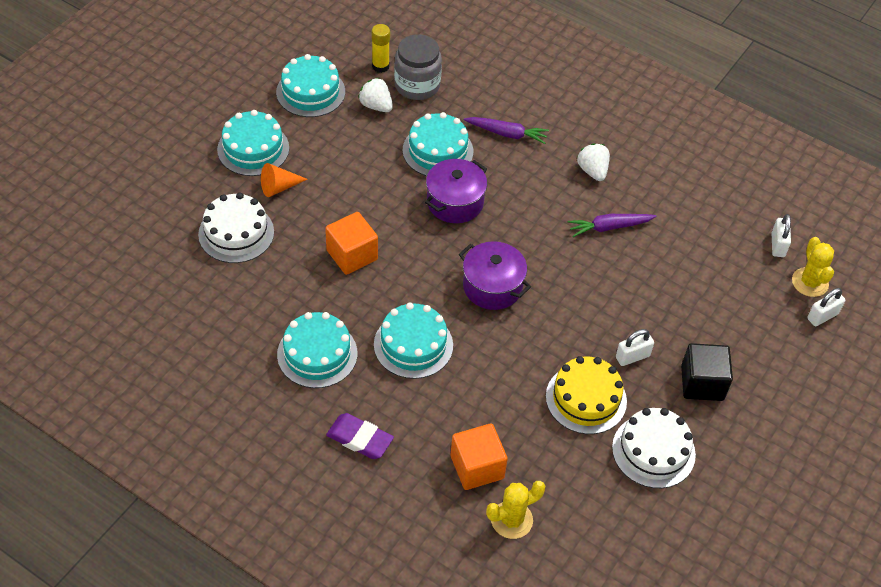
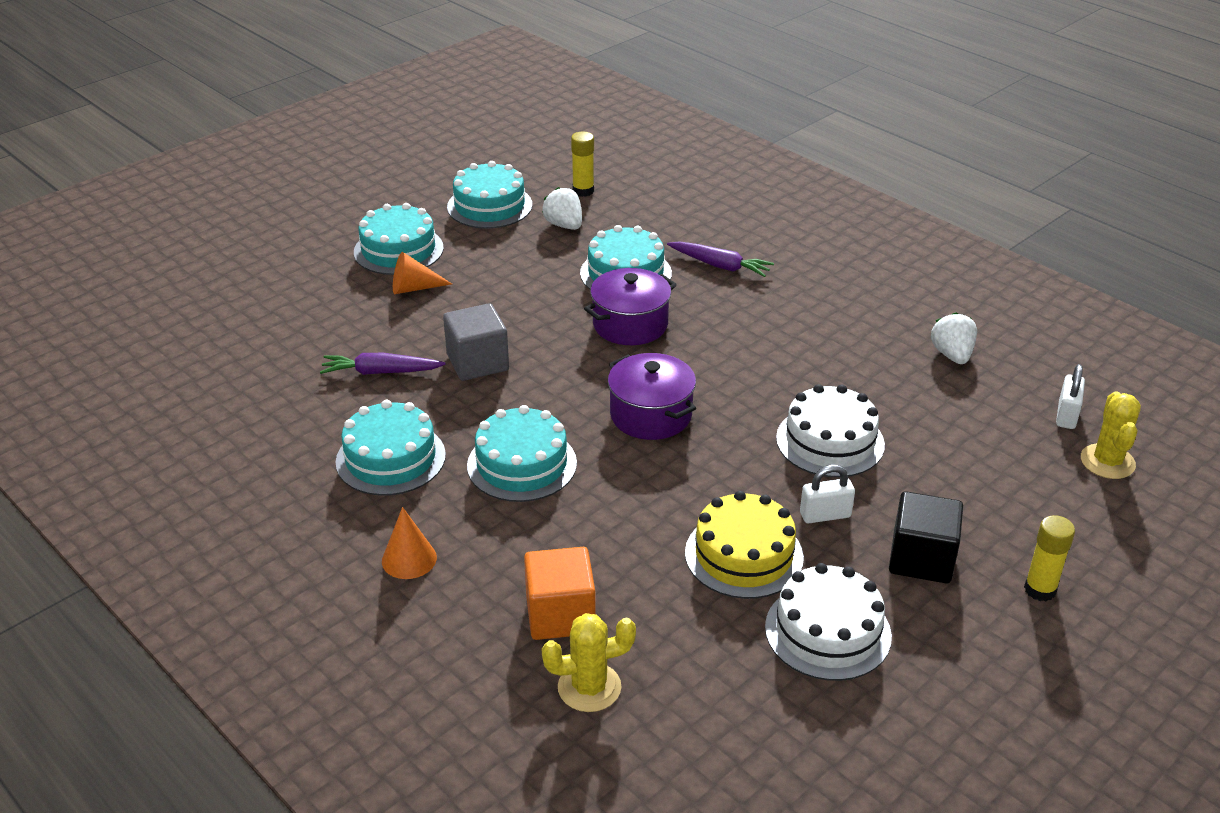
camera: 15 degrees right, 15 degrees down
white cake [198,193,274,263] -> white cake moved to [776,384,885,477]
orange cube [325,212,378,275] -> grey cube [443,303,509,381]
purple eraser [326,413,394,459] -> orange cone [382,507,437,579]
grey jar [394,34,442,100] -> none
purple carrot [568,214,657,237] -> purple carrot moved to [320,353,445,375]
white strawberry [577,143,610,181] -> white strawberry moved to [931,312,977,364]
white padlock [807,288,845,326] -> none
none -> yellow glue stick [1024,515,1075,601]

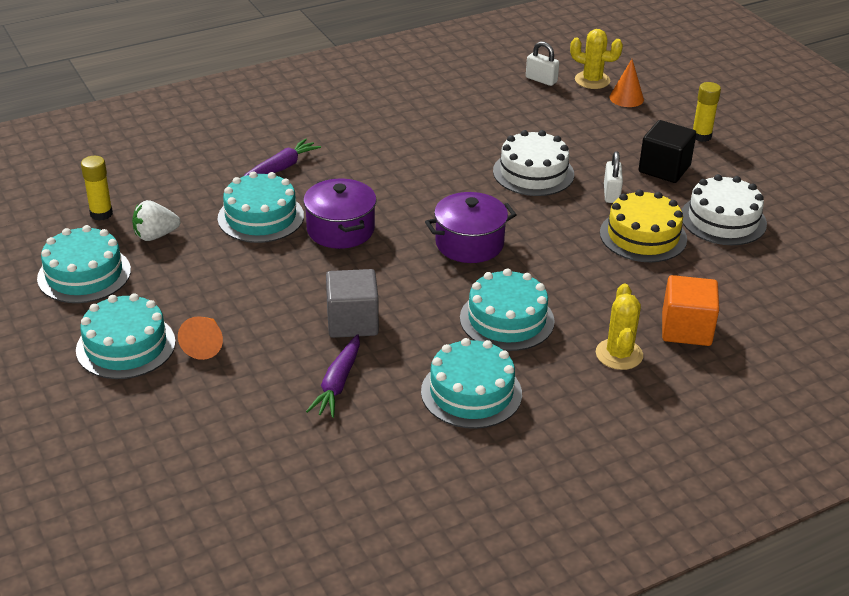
camera: 75 degrees left, 0 degrees up
orange cone [382,507,437,579] -> orange cone moved to [609,59,644,107]
yellow cactus [542,613,636,712] -> yellow cactus moved to [596,284,643,370]
white strawberry [931,312,977,364] -> none

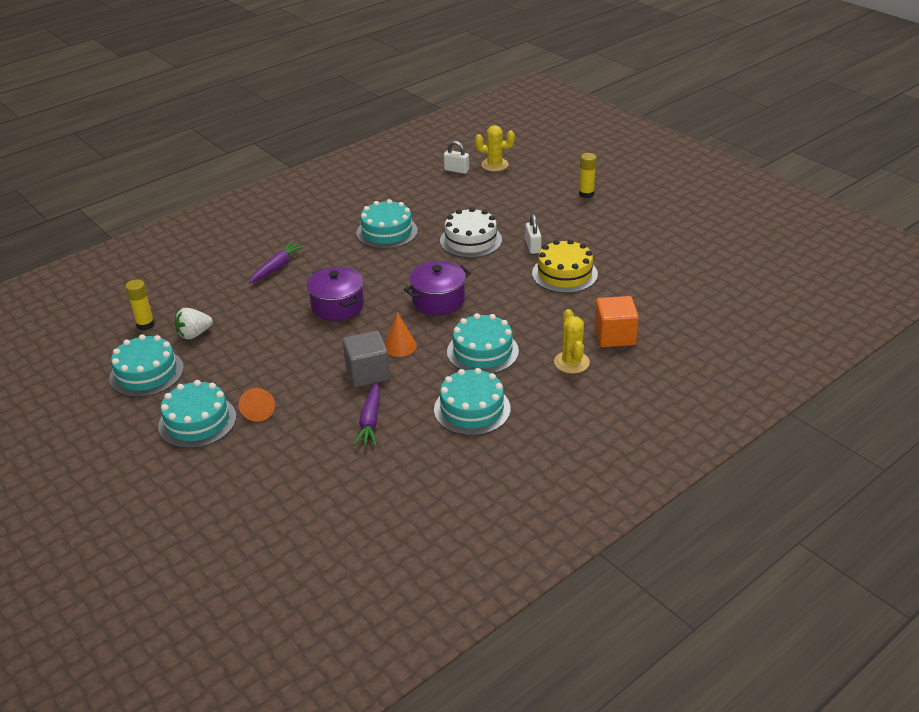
camera: 10 degrees left, 0 degrees up
turquoise cake [218,172,304,243] -> turquoise cake moved to [356,199,418,249]
orange cone [609,59,644,107] -> orange cone moved to [385,312,417,357]
black cube [638,120,696,183] -> none
white cake [681,174,767,245] -> none

